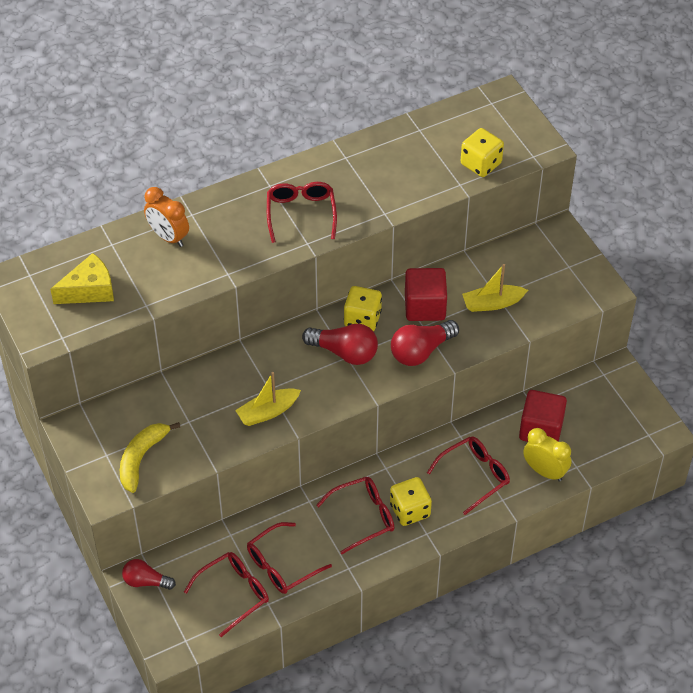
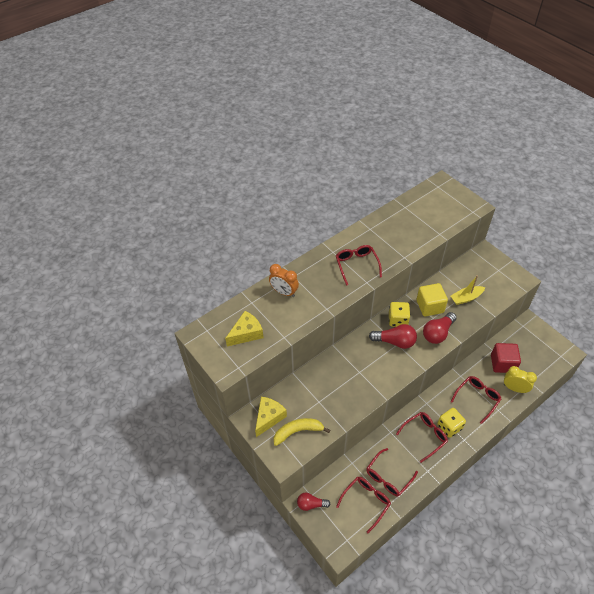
camera: 10 degrees left, 0 degrees up
yellow banana [120,422,180,493] -> yellow banana turned 60 degrees clockwise [274,418,330,446]
yellow boat [235,372,301,426] -> none
red cube [405,268,447,321] -> yellow cube [416,283,448,316]
yellow dice [461,128,504,177] -> none
none -> yellow cheese [255,397,287,437]

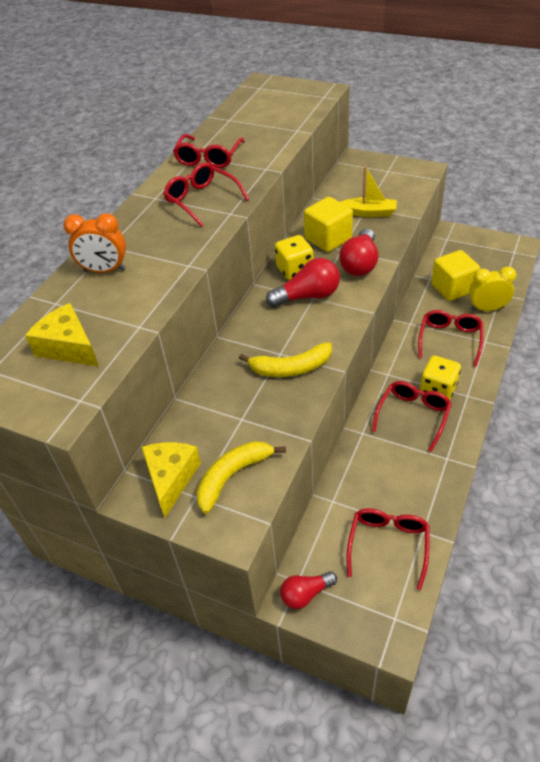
camera: 25 degrees left, 5 degrees down
yellow cheese [225,311,264,346] -> yellow cheese turned 75 degrees counterclockwise [25,303,99,367]
red glasses [366,448,418,497] -> red glasses moved to [173,134,245,168]
yellow boat [451,275,485,305] -> yellow boat turned 120 degrees counterclockwise [341,166,397,217]
red cube [491,343,521,373] -> yellow cube [431,250,480,301]
none -> yellow banana [239,342,332,377]

